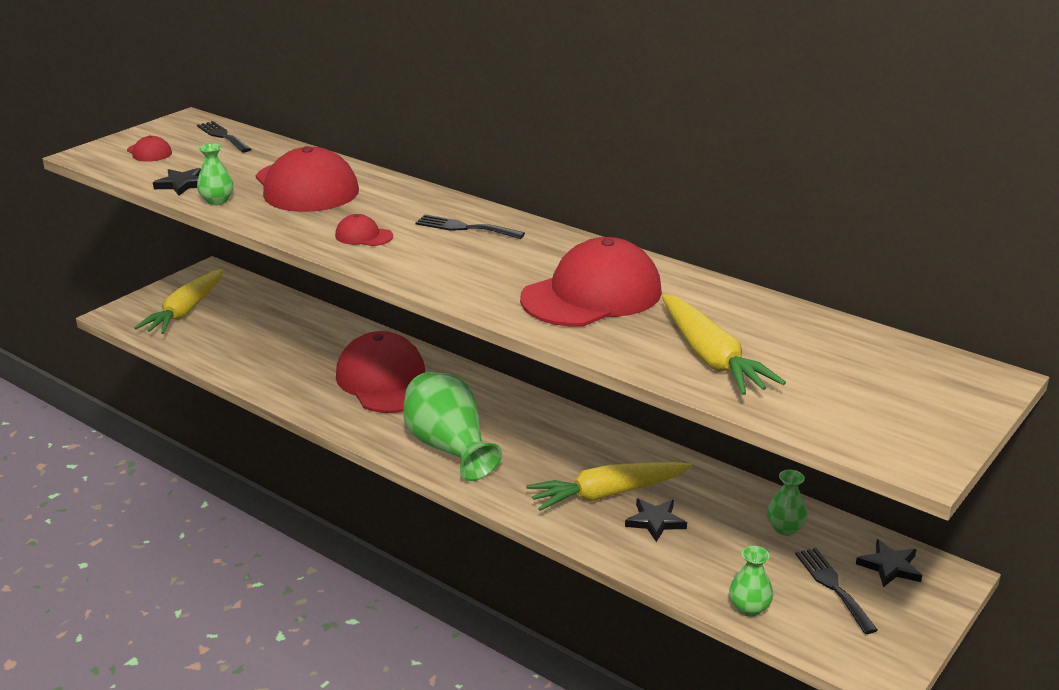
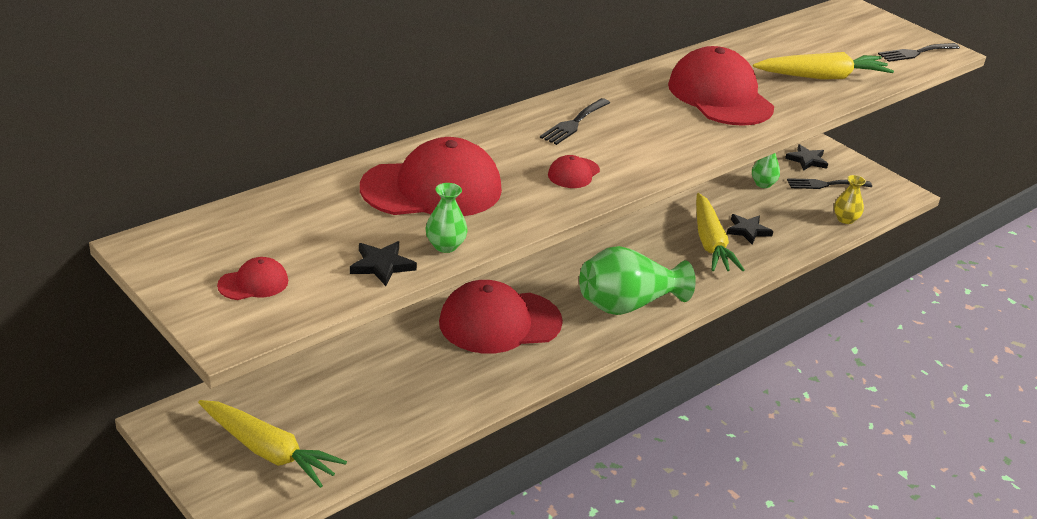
camera: 80 degrees left, 5 degrees up
black fork [197,121,251,152] -> black fork moved to [878,43,960,62]
green vase [729,546,773,617] -> yellow vase [834,175,866,224]

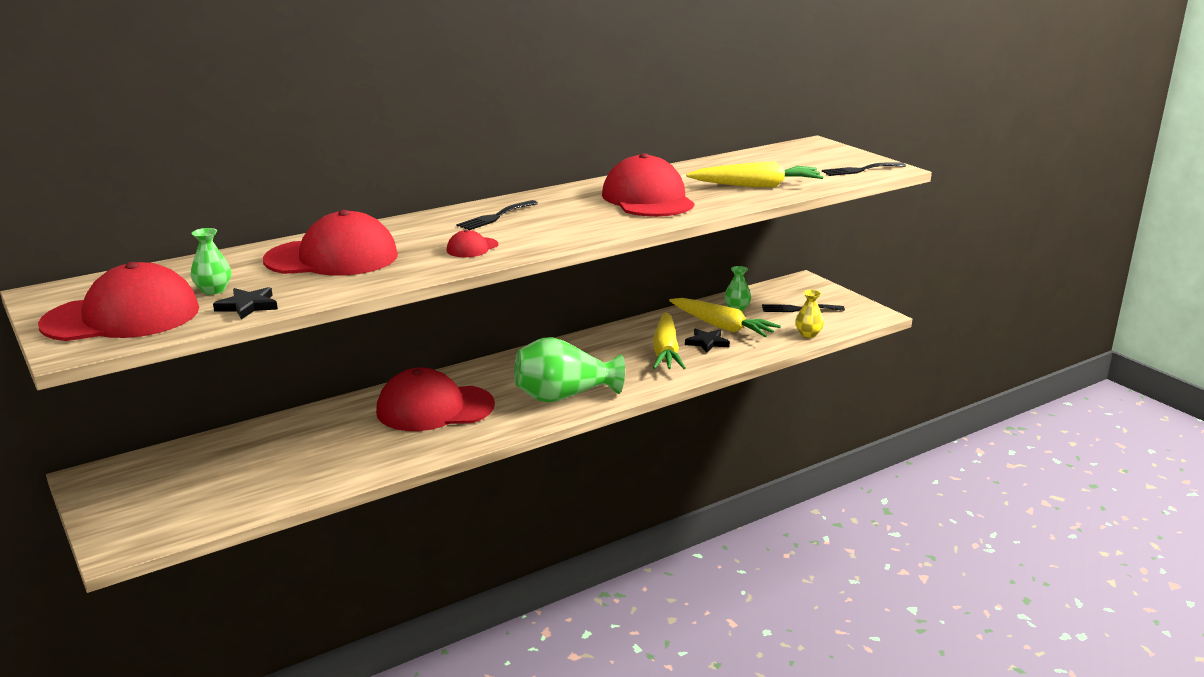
camera: 10 degrees right, 10 degrees down
yellow carrot [198,400,347,488] -> yellow carrot moved to [669,298,781,337]
red cap [217,257,288,300] -> red cap [38,262,199,341], size x2.30
green vase [425,183,468,253] -> green vase moved to [191,228,231,295]
black star [785,144,828,171] -> none

